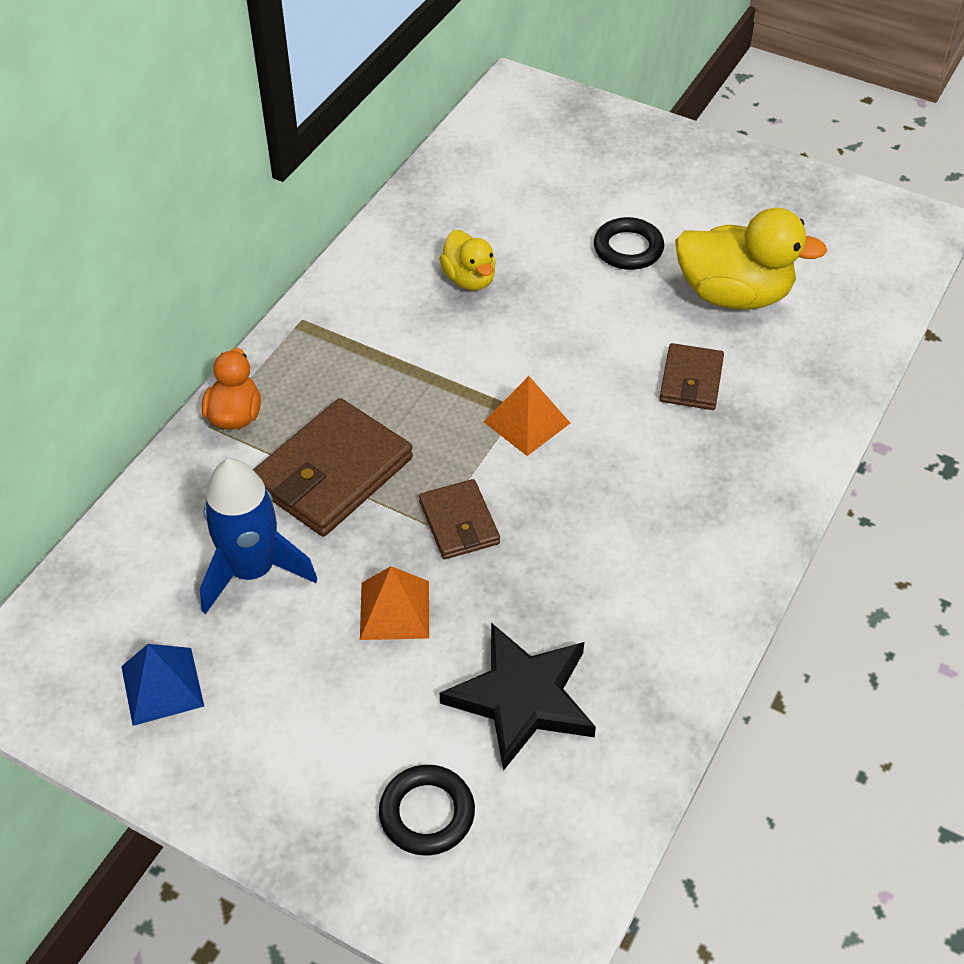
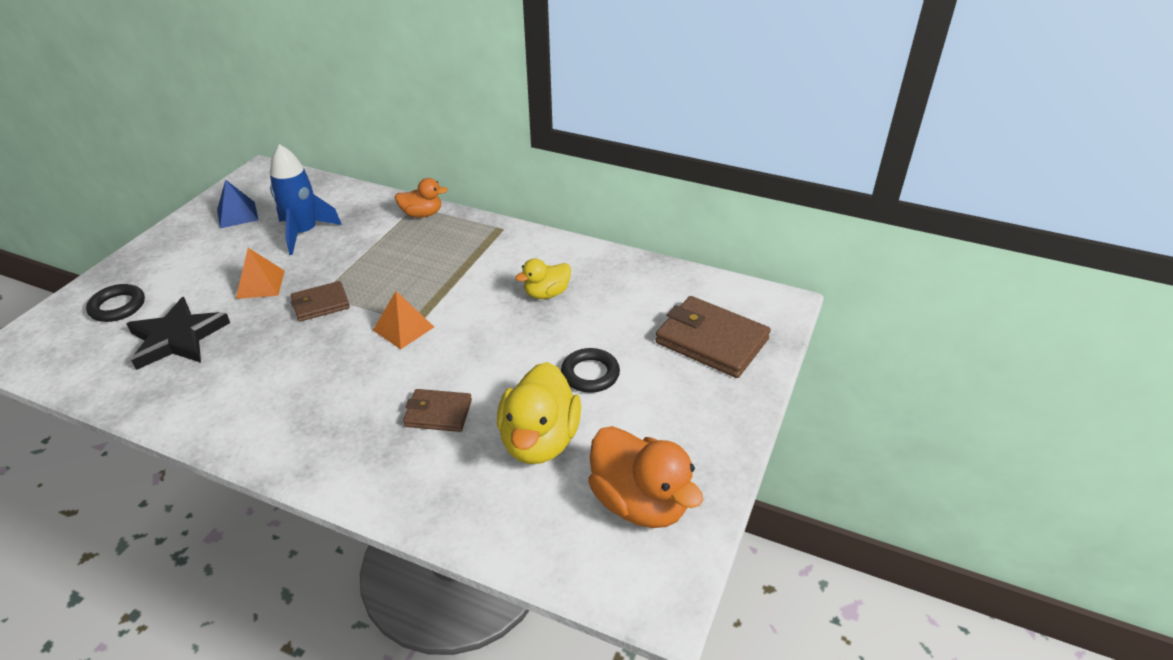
camera: 85 degrees right, 10 degrees down
brown wallet [253,398,413,536] -> brown wallet moved to [655,296,771,378]
none -> orange duck [588,426,703,528]

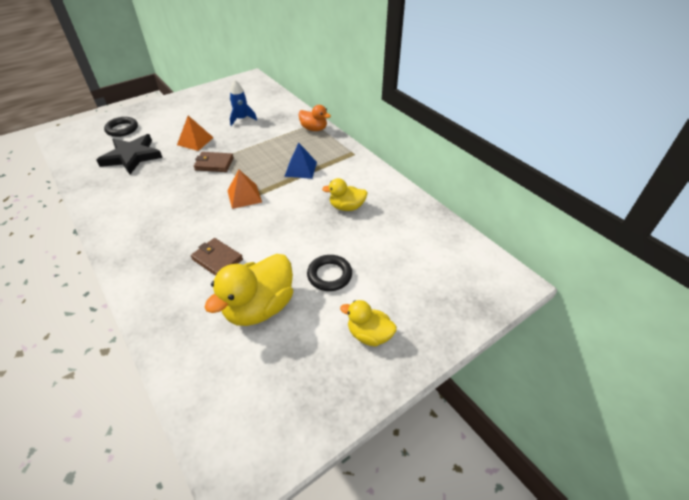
camera: 30 degrees right, 5 degrees up
blue pyramid [217,179,259,228] -> blue pyramid moved to [284,143,317,179]
blue rocket [270,144,342,255] -> blue rocket [230,80,257,126], size x0.64
orange duck [588,426,703,528] -> none
brown wallet [655,296,771,378] -> none
none -> yellow duck [340,300,397,347]

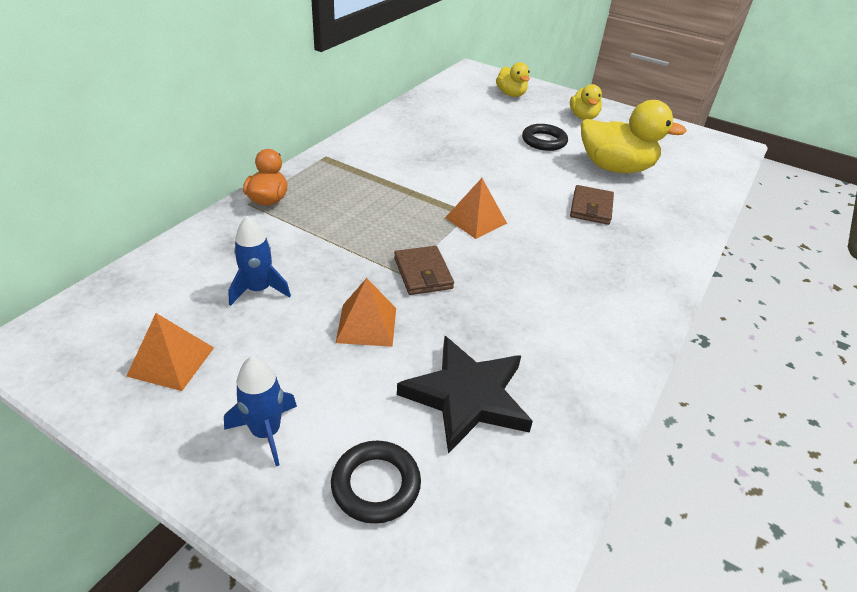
camera: 115 degrees left, 5 degrees down
blue pyramid [284,143,317,179] -> none
yellow duck [322,178,368,211] -> yellow duck moved to [496,62,530,97]
none -> orange pyramid [126,313,214,391]
none -> blue rocket [224,356,297,466]

